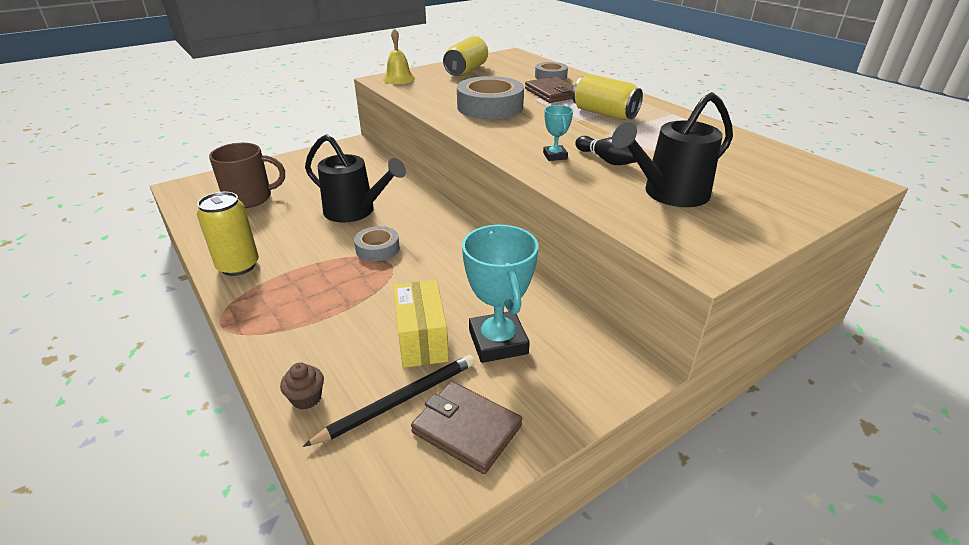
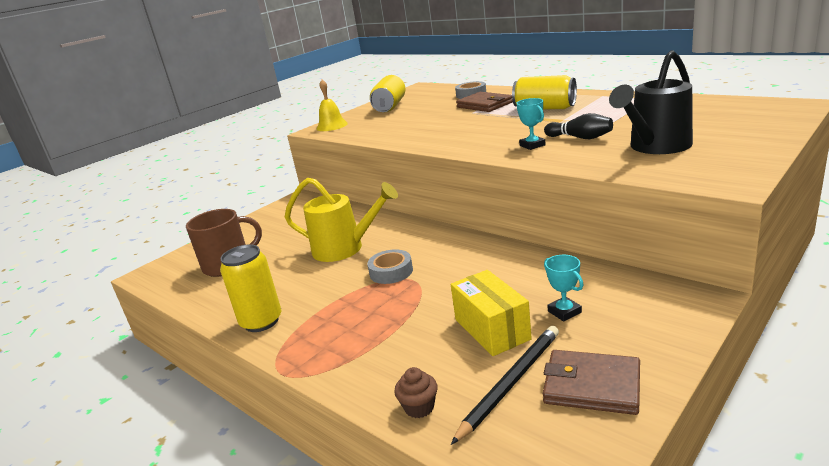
camera: 10 degrees left, 10 degrees down
black watering can [305,134,406,223] -> yellow watering can [285,178,398,262]
grey tape [457,76,524,119] -> none
turquoise trophy [462,225,538,363] -> turquoise trophy [544,255,583,322], size x0.50

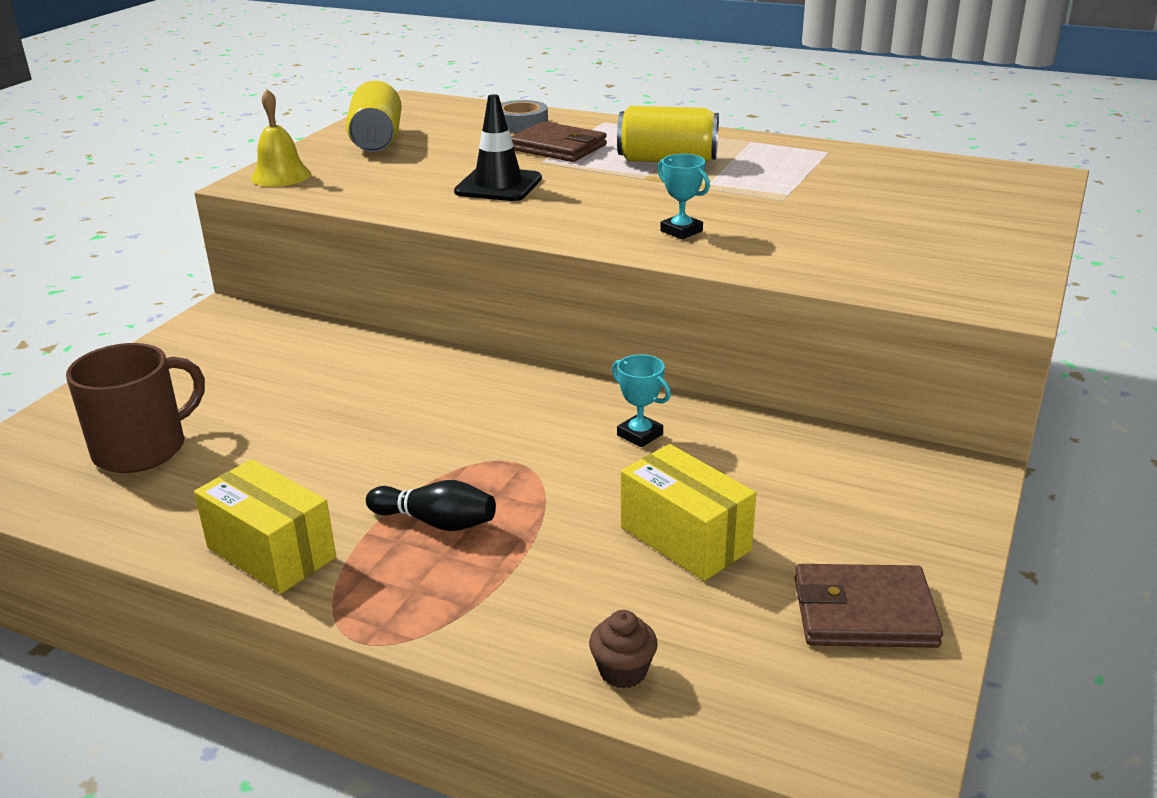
camera: 20 degrees left, 5 degrees up
yellow can [220,244,281,332] -> yellow box [194,459,336,594]
yellow watering can [285,178,398,262] -> none
grey tape [367,249,413,284] -> none
black pencil [451,326,559,445] -> none
black bowling pin [544,113,613,139] -> black bowling pin moved to [366,480,496,531]
turquoise trophy [544,255,583,322] -> turquoise trophy moved to [612,354,671,447]
black watering can [609,50,693,154] -> none
none -> black traffic cone [454,94,542,201]

